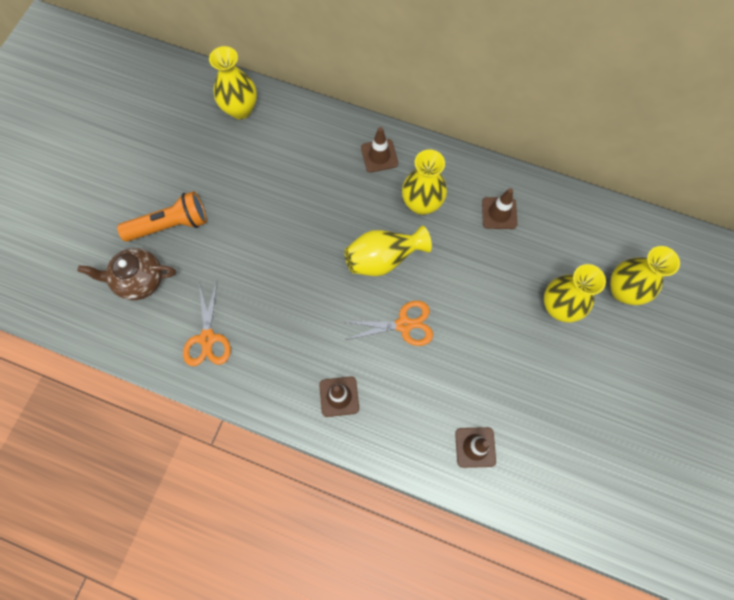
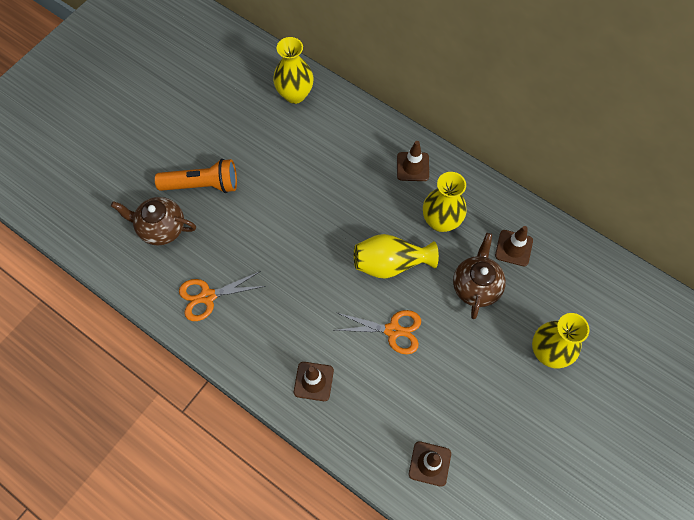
camera: 15 degrees right, 5 degrees down
orange scissors [183,282,231,366] -> orange scissors turned 60 degrees clockwise [179,271,266,321]
yellow vase [610,246,680,305] -> none
none -> brown teapot [453,233,506,319]

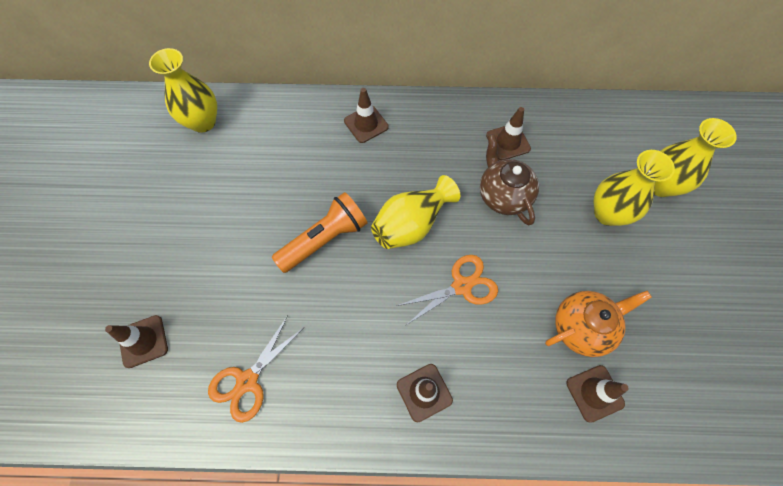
camera: 35 degrees left, 0 degrees up
brown teapot [111,197,196,246] -> brown traffic cone [105,315,168,368]
orange flashlight [155,159,237,193] -> orange flashlight moved to [272,192,367,273]
yellow vase [423,172,467,232] -> yellow vase moved to [654,118,737,197]
none -> orange teapot [545,291,652,357]

